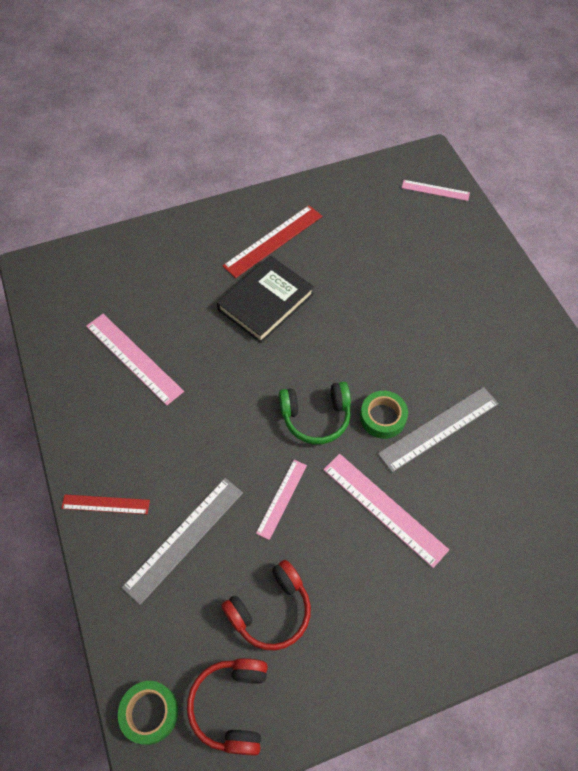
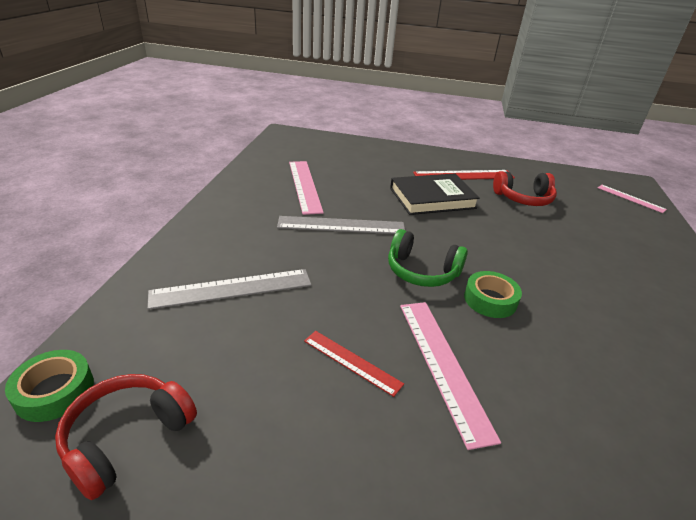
camera: 30 degrees right, 25 degrees down
red ruler [61,494,150,514] -> red ruler moved to [304,331,404,397]
red headphones [222,560,311,650] -> red headphones moved to [493,171,557,206]
pink ruler [256,460,307,540] -> none
grey ruler [378,387,499,472] -> grey ruler moved to [277,216,405,234]

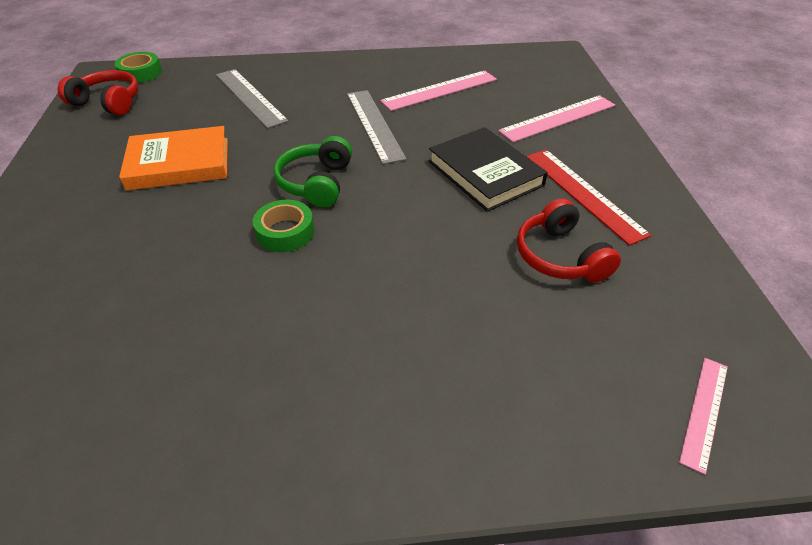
camera: 75 degrees right, 10 degrees up
red ruler [304,331,404,397] -> orange book [119,126,228,191]
pink ruler [400,302,501,450] -> pink ruler moved to [498,95,615,142]

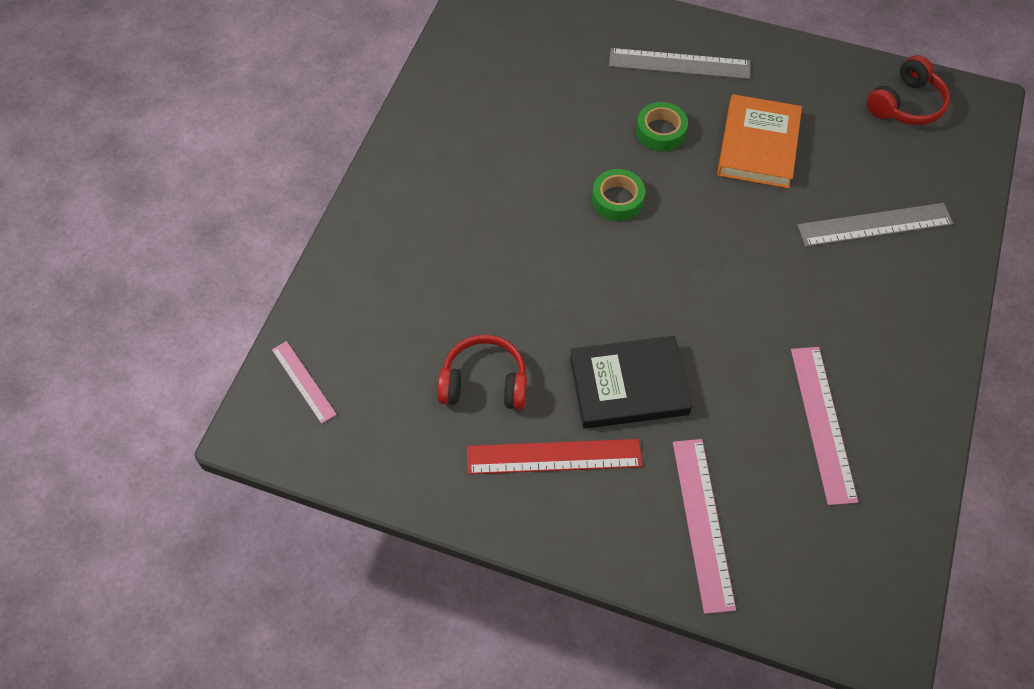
camera: 115 degrees right, 15 degrees up
green tape [115,52,162,83] -> green tape moved to [636,102,688,151]
green headphones [274,136,352,207] -> none
grey ruler [347,90,406,164] -> grey ruler moved to [609,48,750,79]

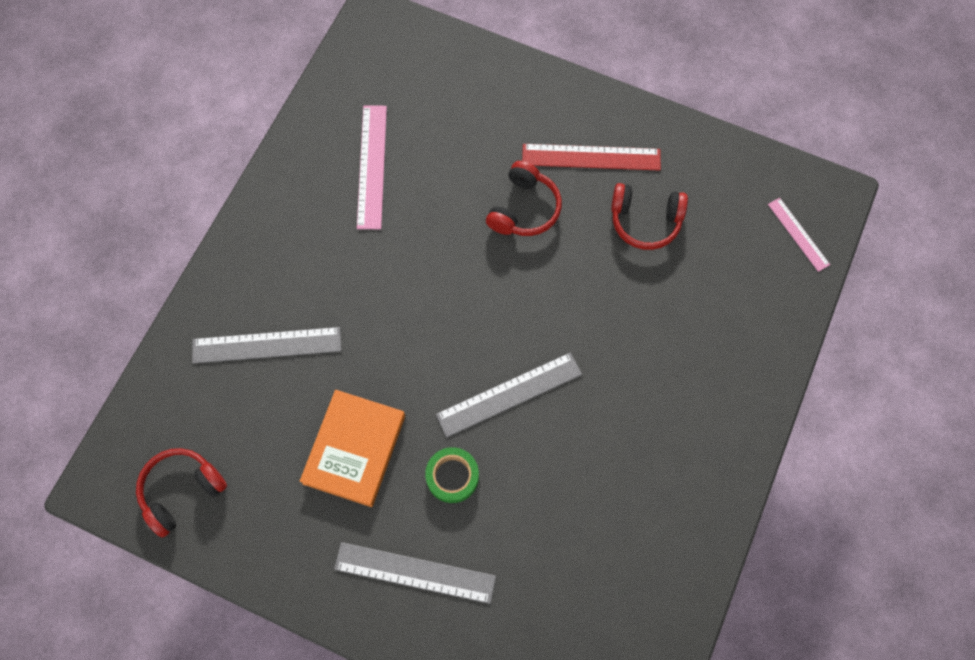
camera: 175 degrees left, 10 degrees up
black book [570,336,692,429] -> red headphones [486,161,562,236]
green tape [592,169,645,221] -> grey ruler [436,352,582,437]
pink ruler [673,439,736,614] -> none

